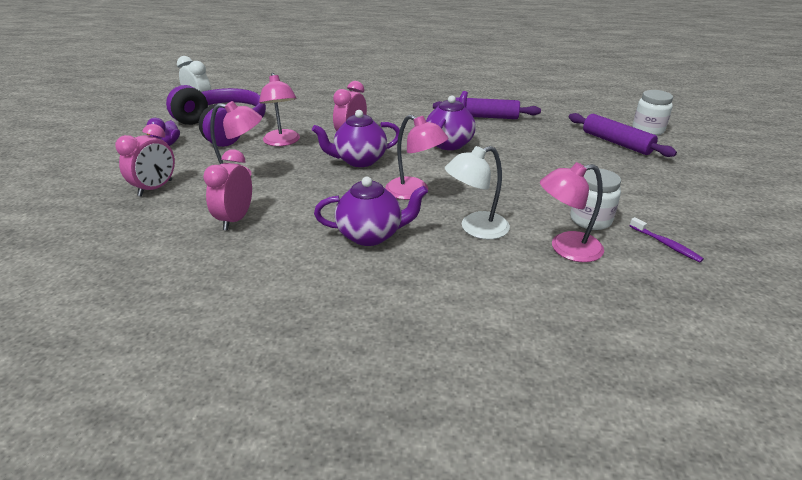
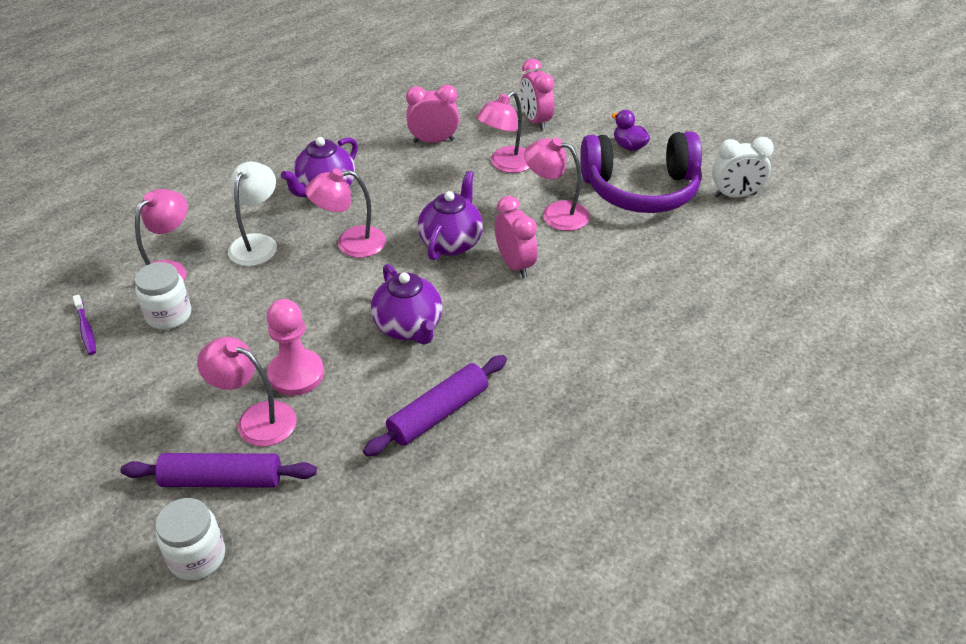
camera: 130 degrees right, 10 degrees up
pink clock [203,149,252,230] -> pink clock turned 60 degrees counterclockwise [406,84,459,143]
purple toothbrush [629,217,704,263] -> purple toothbrush turned 120 degrees counterclockwise [73,294,96,355]
none -> pink lamp [197,337,297,446]
none -> pink pawn [266,299,324,396]

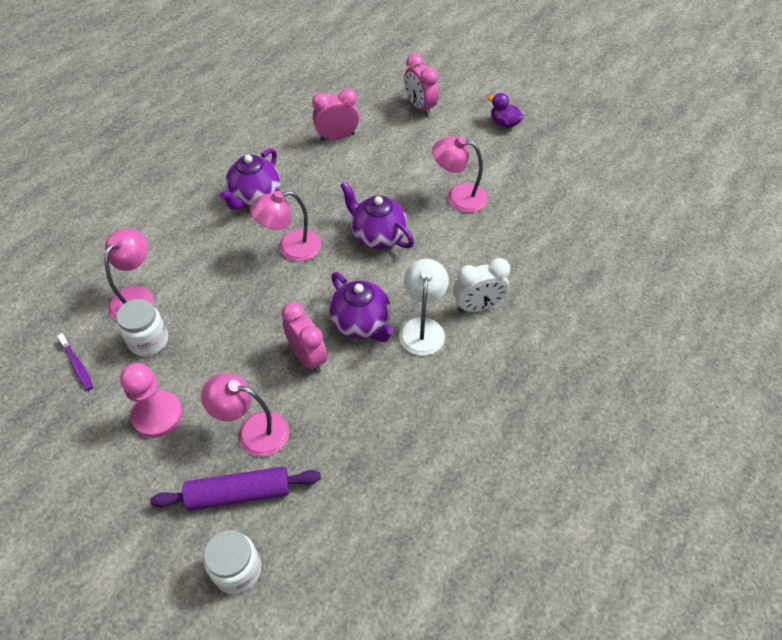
camera: 10 degrees left, 10 degrees up
white lamp [228,162,277,266] -> white lamp moved to [399,259,449,356]
pink pawn [266,299,324,396] -> pink pawn moved to [120,363,183,438]
purple rolling pin [363,355,507,457] -> none
purple teapot [418,171,483,260] -> purple teapot turned 60 degrees counterclockwise [340,181,414,249]
pink lamp [477,91,529,173] -> none
pink clock [495,196,538,278] -> pink clock moved to [282,302,327,373]
purple headphones [580,131,702,213] -> none
white clock [712,137,774,198] -> white clock moved to [453,258,510,312]

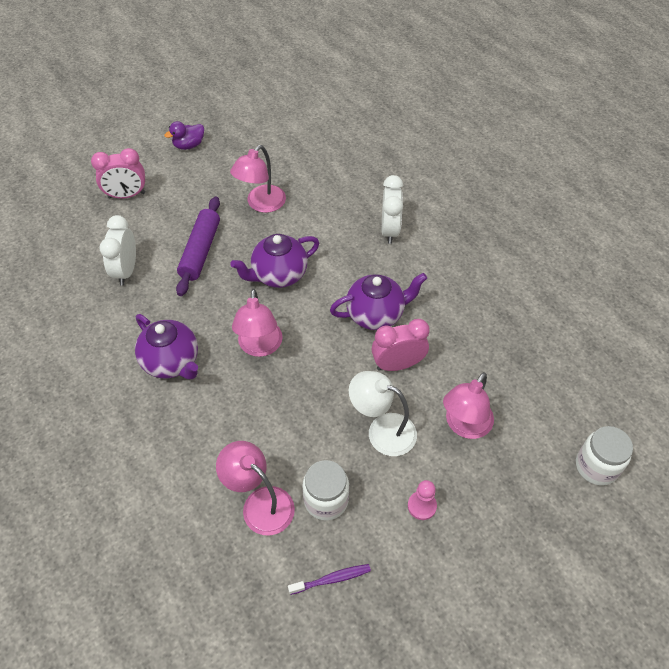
camera: 70 degrees left, 0 degrees up
pink pawn [120,363,183,438] -> pink pawn [408,480,437,520], size x0.56
purple rolling pin [150,467,321,511] -> purple rolling pin moved to [176,197,220,296]
pink clock [312,88,360,141] -> white clock [99,215,136,286]
white lamp [399,259,449,356] -> white lamp moved to [349,371,417,456]

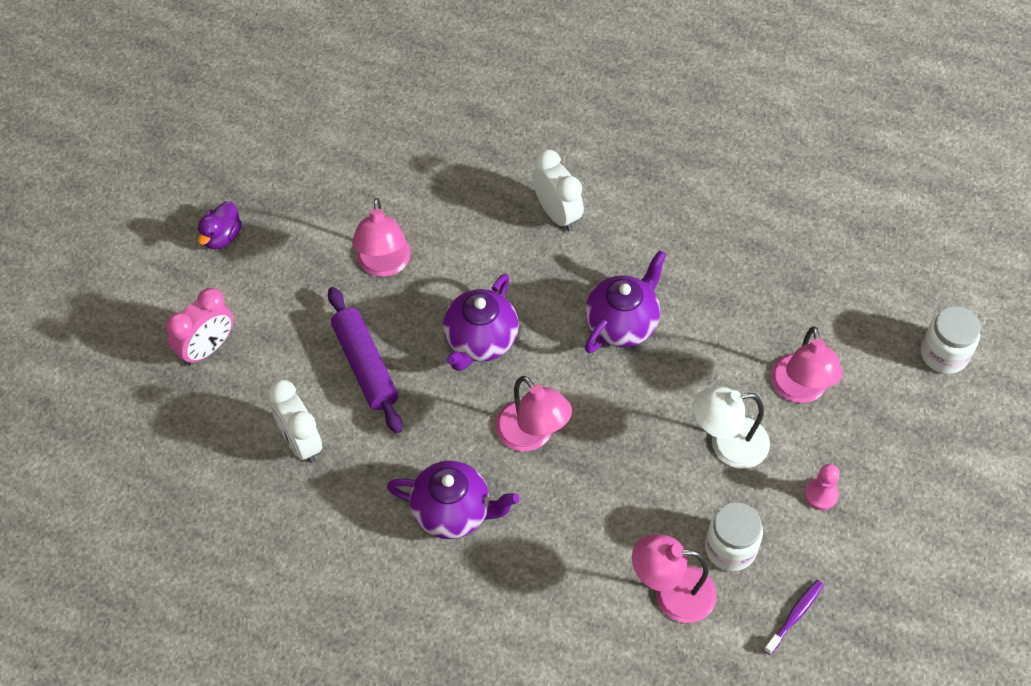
camera: 35 degrees left, 5 degrees up
pink clock [372,319,430,371] -> none

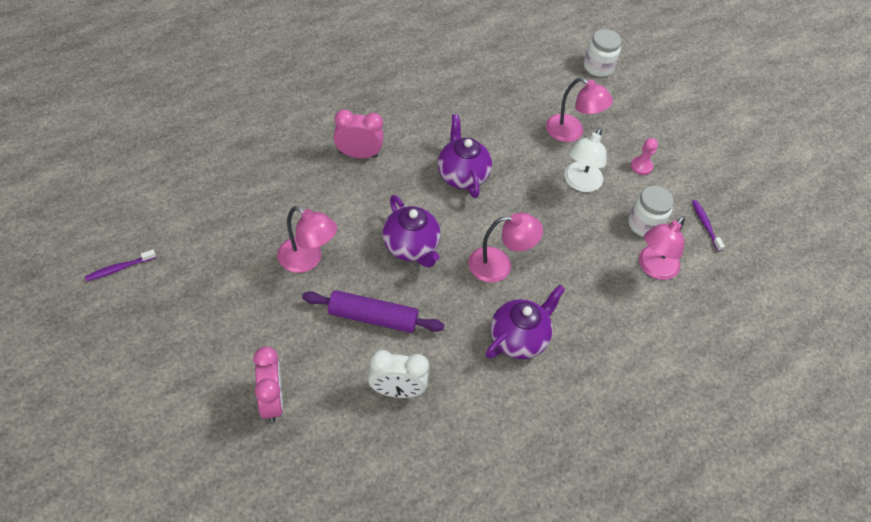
camera: 60 degrees left, 5 degrees down
purple duck [197,201,242,249] -> none
white clock [532,150,584,231] -> pink clock [334,109,384,159]
none -> purple toothbrush [85,249,156,281]

